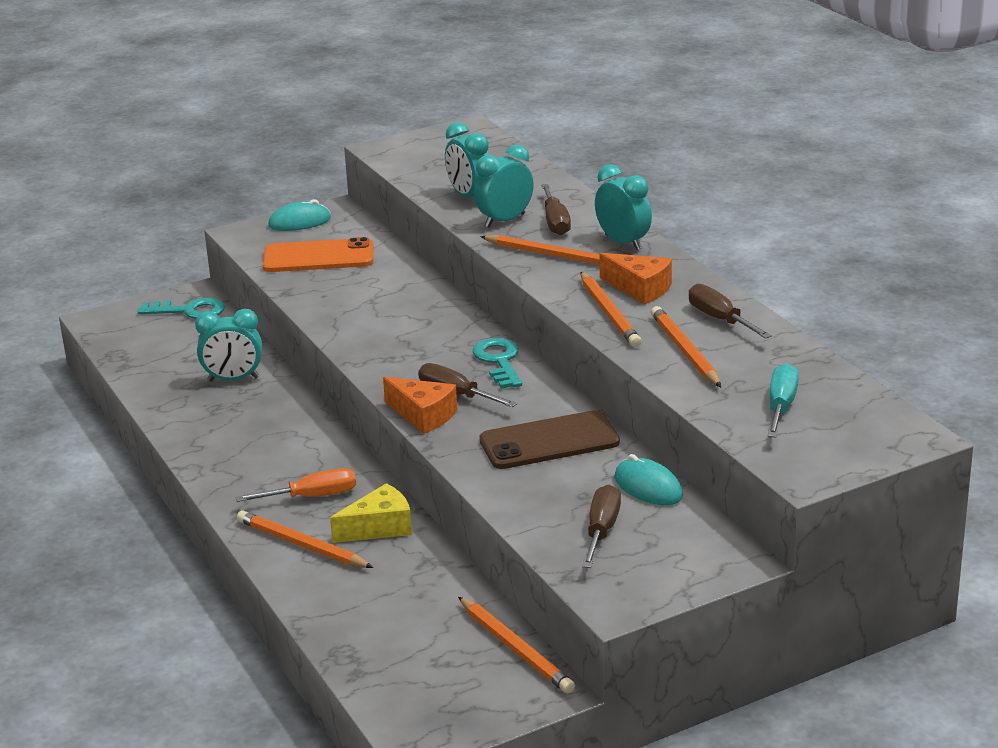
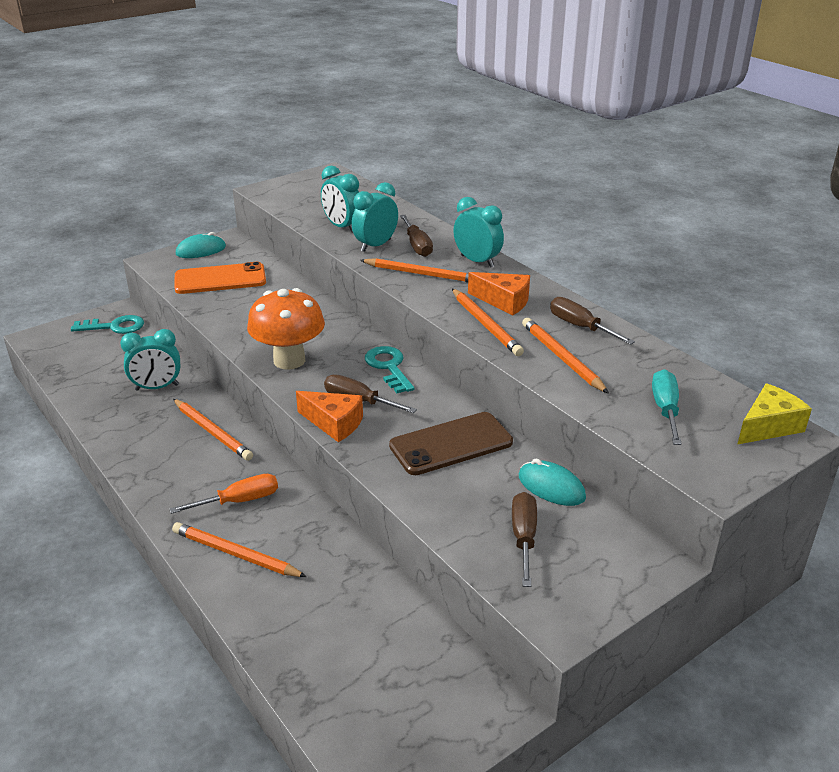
camera: 10 degrees left, 5 degrees up
yellow cheese [330,483,412,543] -> yellow cheese moved to [737,384,812,445]
orange pencil [458,597,575,693] -> orange pencil moved to [173,399,253,461]
none -> orange mushroom [247,288,325,370]

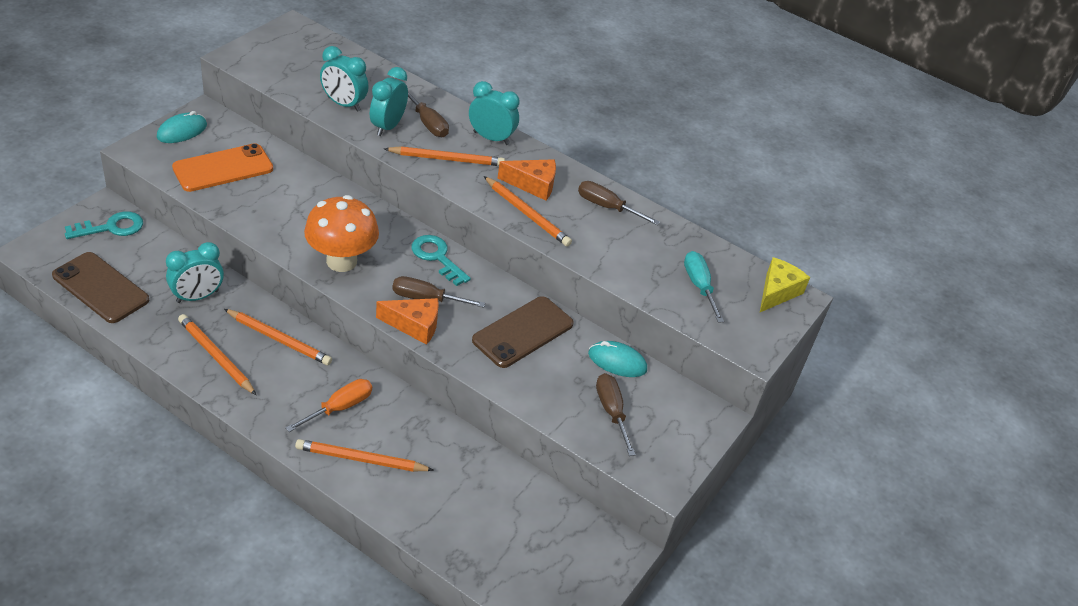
camera: 25 degrees left, 10 degrees up
orange pencil [522,318,609,394] -> orange pencil moved to [178,314,256,395]
none -> brown phone [52,252,150,323]

